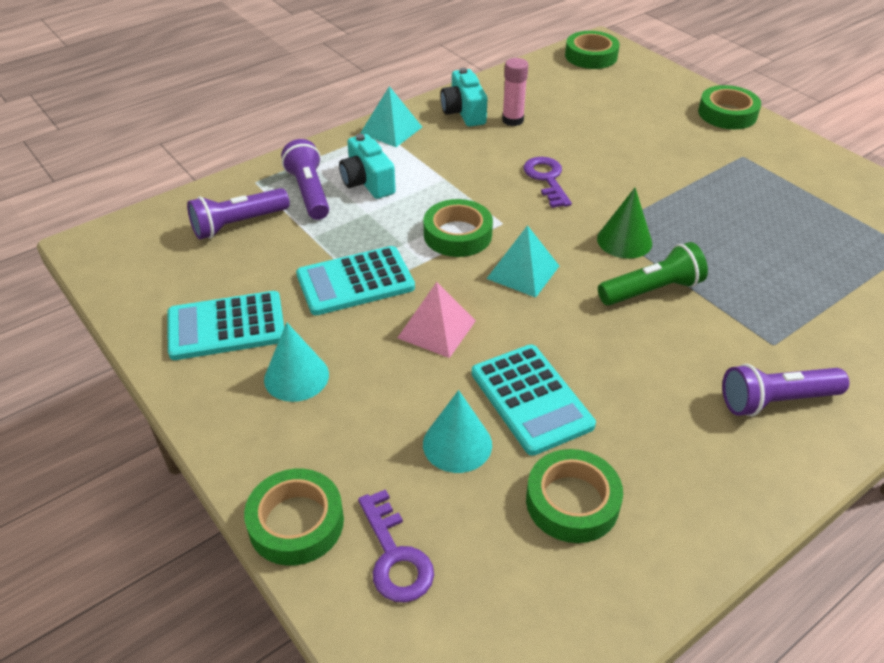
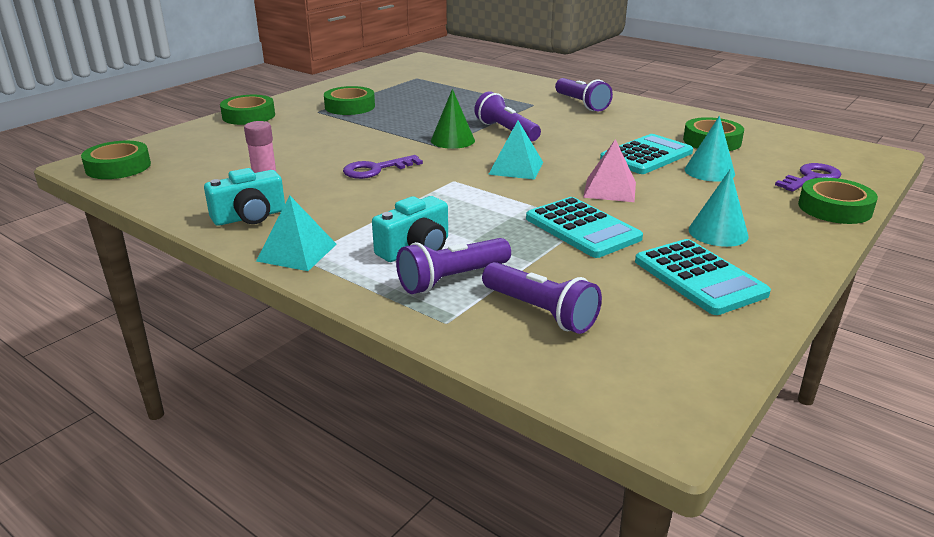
camera: 105 degrees left, 15 degrees down
green tape [423,199,493,257] -> green tape moved to [324,86,375,115]
green flashlight [598,242,708,306] -> purple flashlight [474,91,541,142]

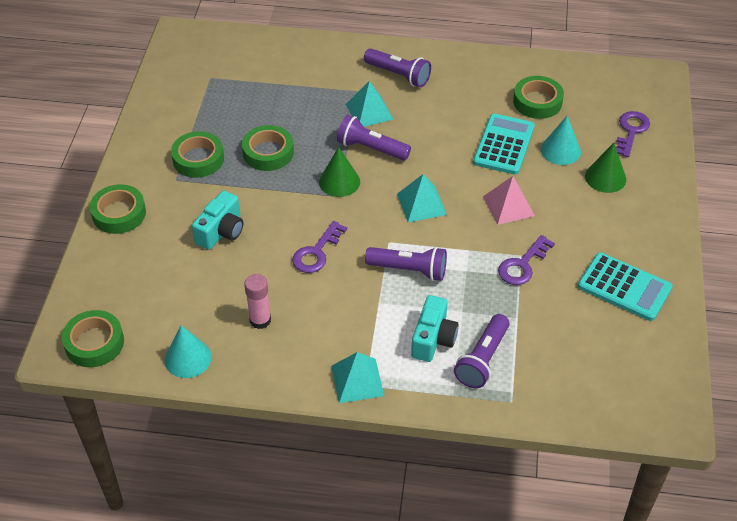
camera: 30 degrees left, 20 degrees up
turquoise camera [204,168,285,226] -> turquoise camera moved to [192,191,243,250]
purple flashlight [482,262,602,334] -> purple flashlight moved to [365,247,447,281]
turquoise calculator [526,197,643,258] -> purple key [498,235,555,285]
turquoise cone [689,169,749,247] -> turquoise cone moved to [165,325,212,378]
green tape [798,178,878,224] -> green tape moved to [242,125,294,171]
none -> turquoise pyramid [346,81,393,127]
none -> green cone [585,143,626,193]

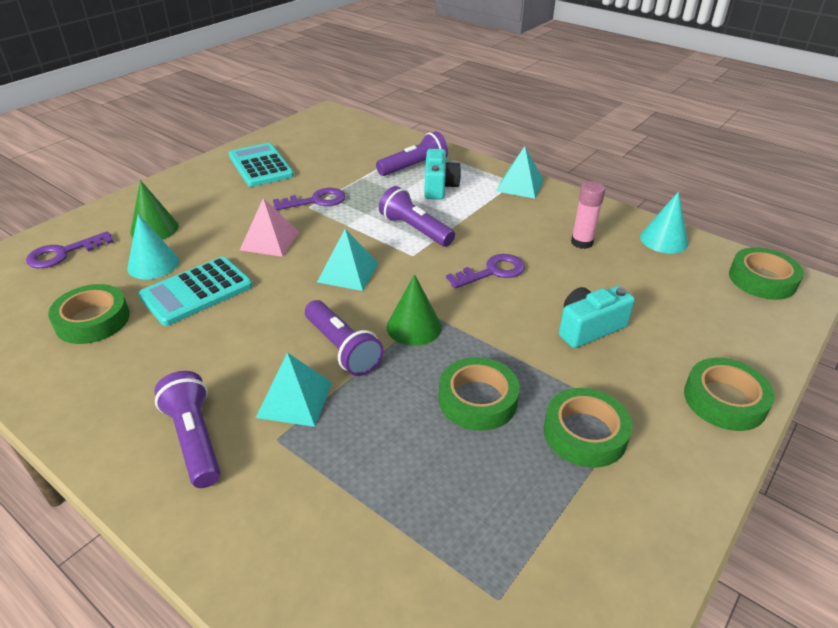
camera: 150 degrees left, 10 degrees down
turquoise camera [411,295,459,362] -> turquoise camera turned 135 degrees clockwise [424,149,461,200]

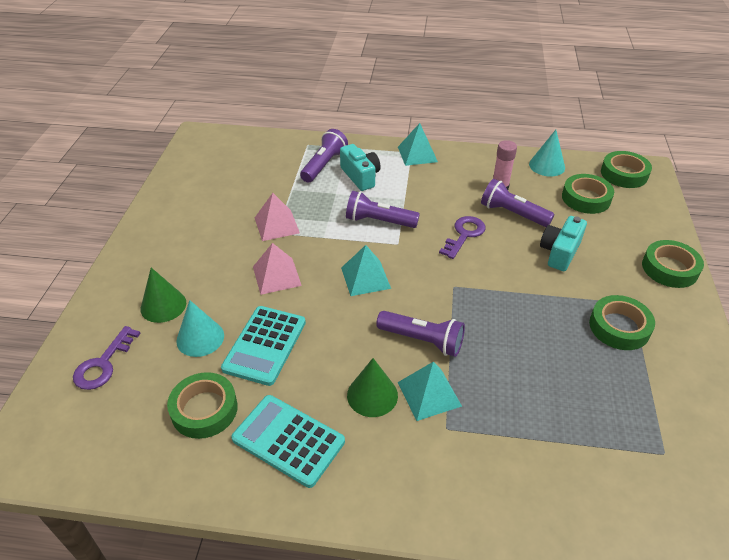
camera: 30 degrees left, 5 degrees up
purple flashlight [154,371,221,488] -> purple flashlight moved to [481,179,555,227]
turquoise calculator [229,143,294,187] -> turquoise calculator moved to [231,395,345,488]
purple key [273,188,346,210] -> pink pyramid [255,193,300,241]
green cone [386,274,442,346] -> green cone moved to [347,358,398,417]
green tape [439,357,520,431] -> green tape moved to [562,174,614,214]

